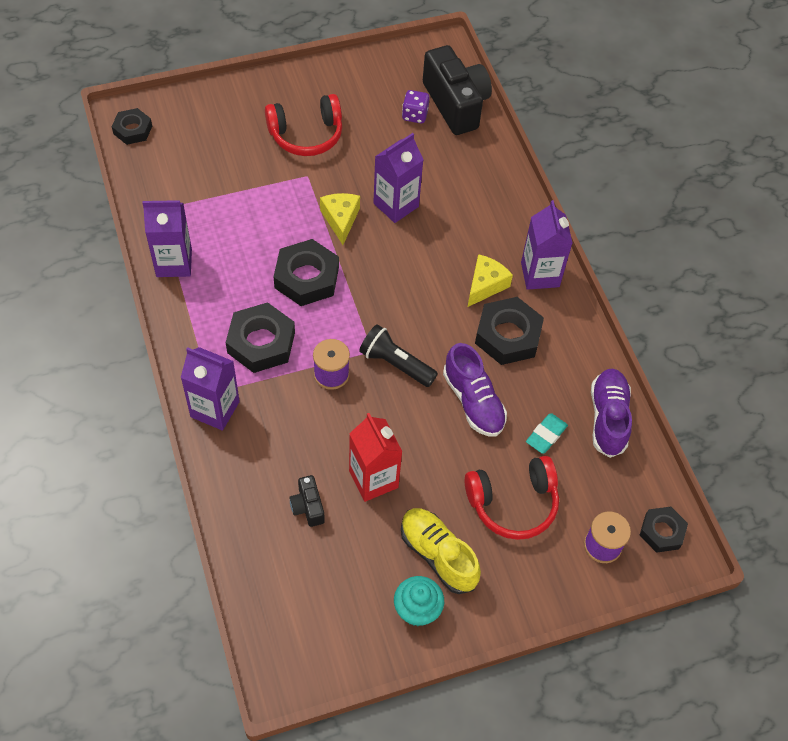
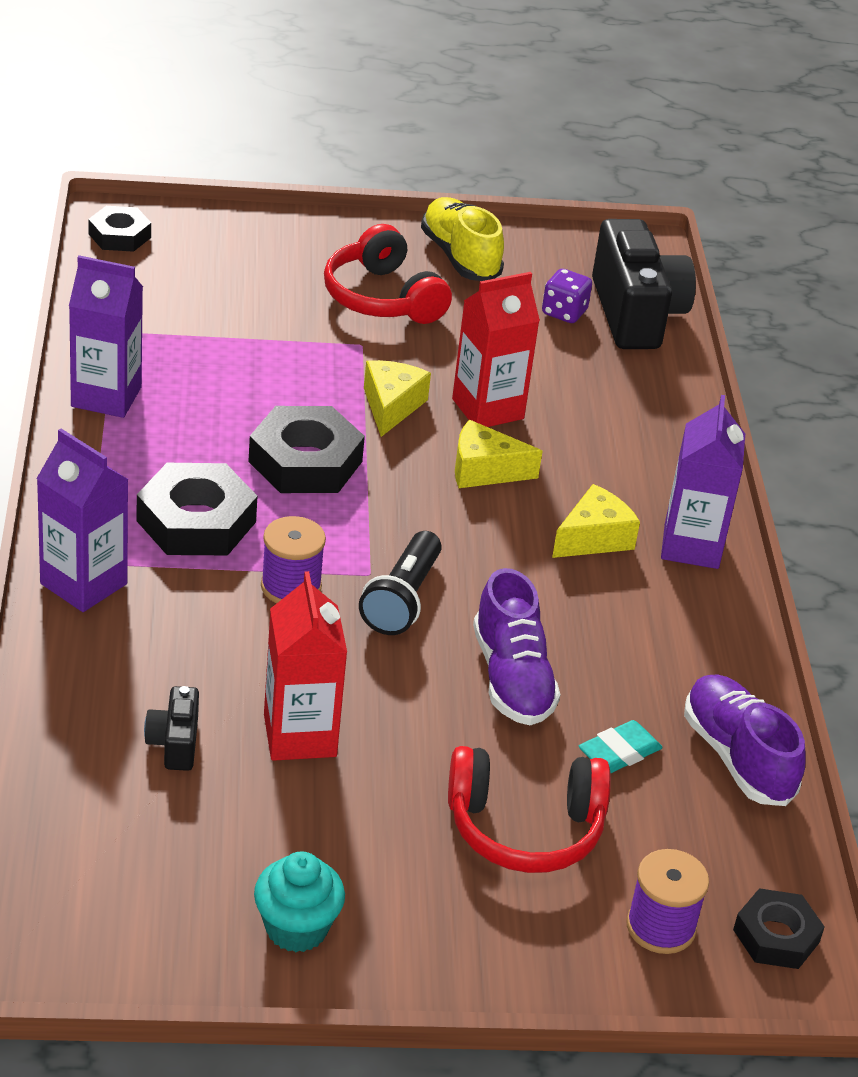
camera: 15 degrees right, 20 degrees down
red headphones [265,94,342,156] -> red headphones turned 60 degrees clockwise [324,224,452,324]
black flashlight [359,324,438,387] -> black flashlight turned 120 degrees counterclockwise [359,531,442,635]
purple carton [373,133,424,223] -> red carton [452,272,540,427]
yellow shoe [401,508,481,594] -> yellow shoe moved to [421,197,504,281]
black nut [475,297,544,365] -> none
purple shoe [591,368,632,458] -> purple shoe turned 45 degrees counterclockwise [684,674,806,806]
none -> yellow cheese [455,420,543,488]

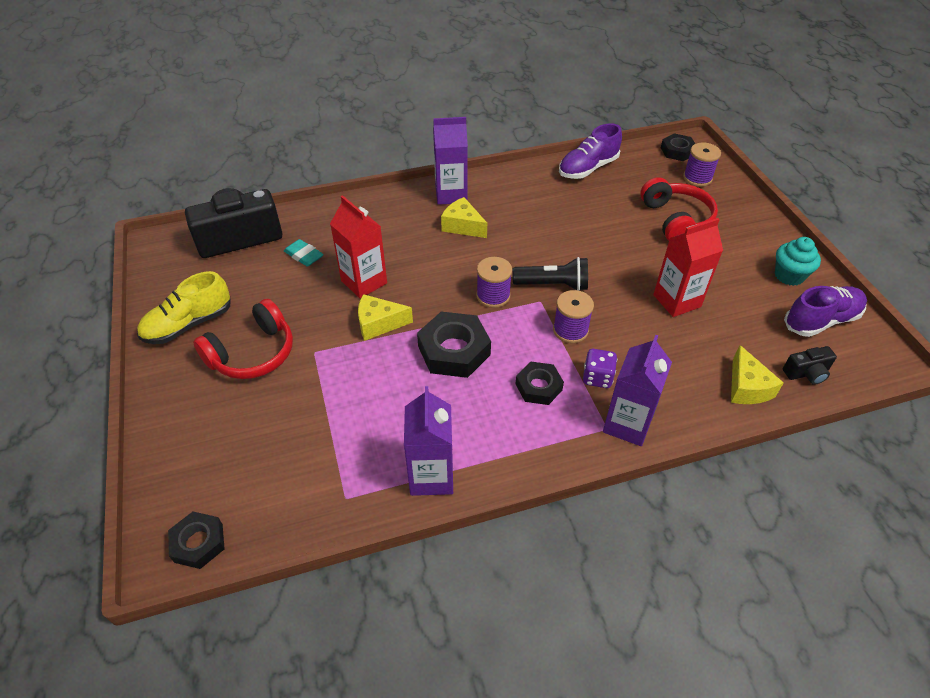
camera: 100 degrees left, 10 degrees up
black nut [136,463,258,555] -> black nut [516,361,564,405], size x0.62
black camera [144,686,199,771] -> black camera moved to [783,346,837,385]
yellow cheese [455,420,543,488] -> yellow cheese moved to [731,345,784,404]
purple shoe [473,568,560,725] -> purple shoe moved to [784,286,867,337]
purple dice [542,269,592,323] -> purple dice moved to [583,349,617,388]
turquoise eraser [579,720,663,774] -> turquoise eraser moved to [284,239,324,267]
none -> purple spool [476,257,512,308]

